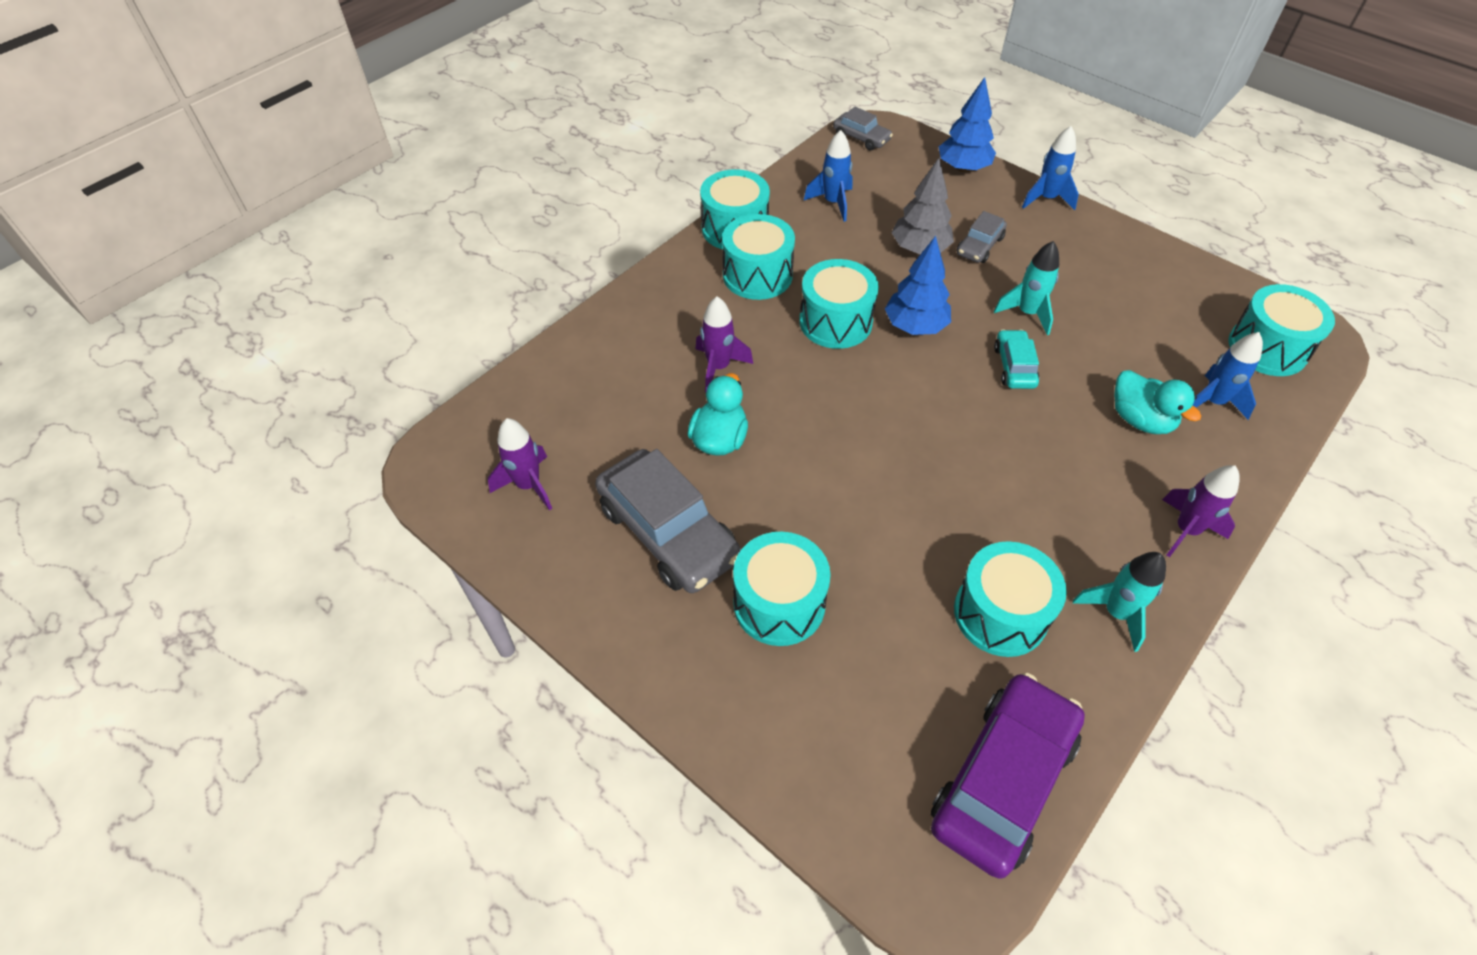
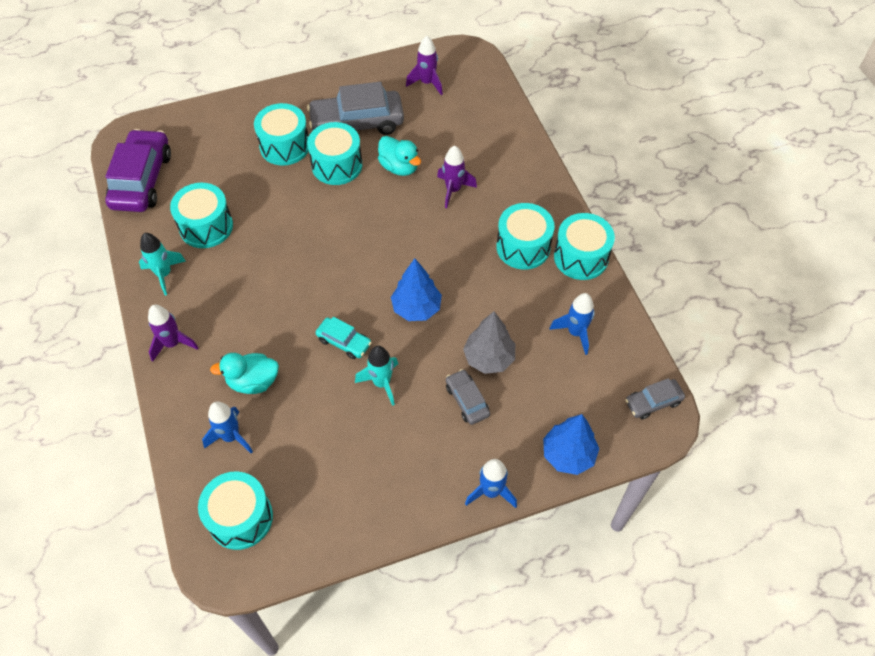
camera: 120 degrees right, 5 degrees up
turquoise drum [799,259,879,349] -> turquoise drum moved to [307,122,362,185]
purple car [931,673,1085,879] -> purple car turned 150 degrees counterclockwise [105,129,171,212]

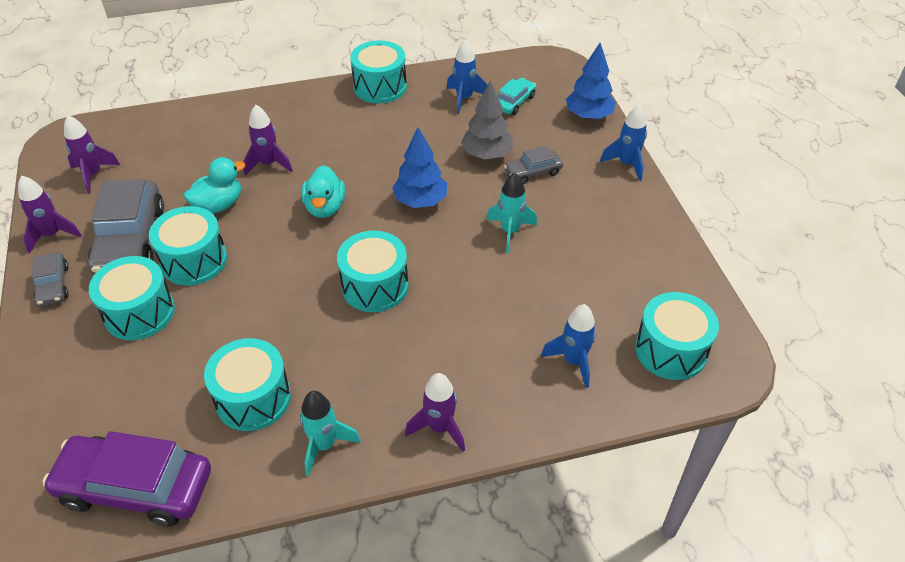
camera: 85 degrees left, 10 degrees down
turquoise duck [210,353,279,394] -> turquoise duck moved to [301,165,345,218]
turquoise car [315,317,372,359] -> turquoise car moved to [498,78,536,115]
turquoise drum [496,203,555,269] -> turquoise drum moved to [337,230,409,312]
grey car [625,378,685,419] -> grey car moved to [32,252,69,306]
none -> purple rocket [18,176,82,253]

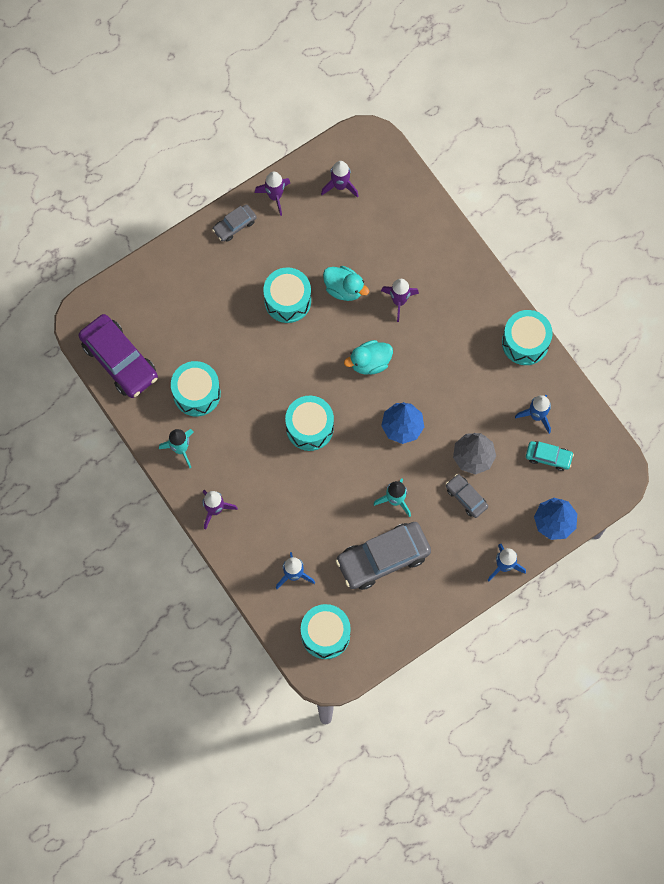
camera: 70 degrees right, 25 degrees up
purple car [43,431,211,527] -> purple car turned 150 degrees clockwise [78,314,158,398]
grey car [88,179,164,275] -> grey car moved to [336,522,431,590]
turquoise drum [89,256,175,340] -> none

